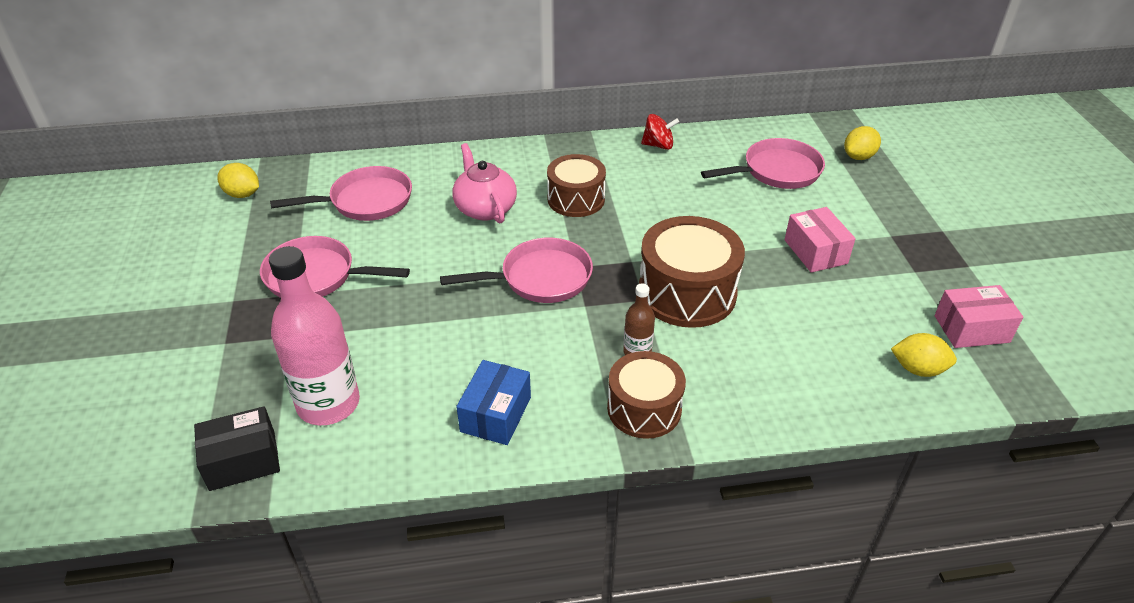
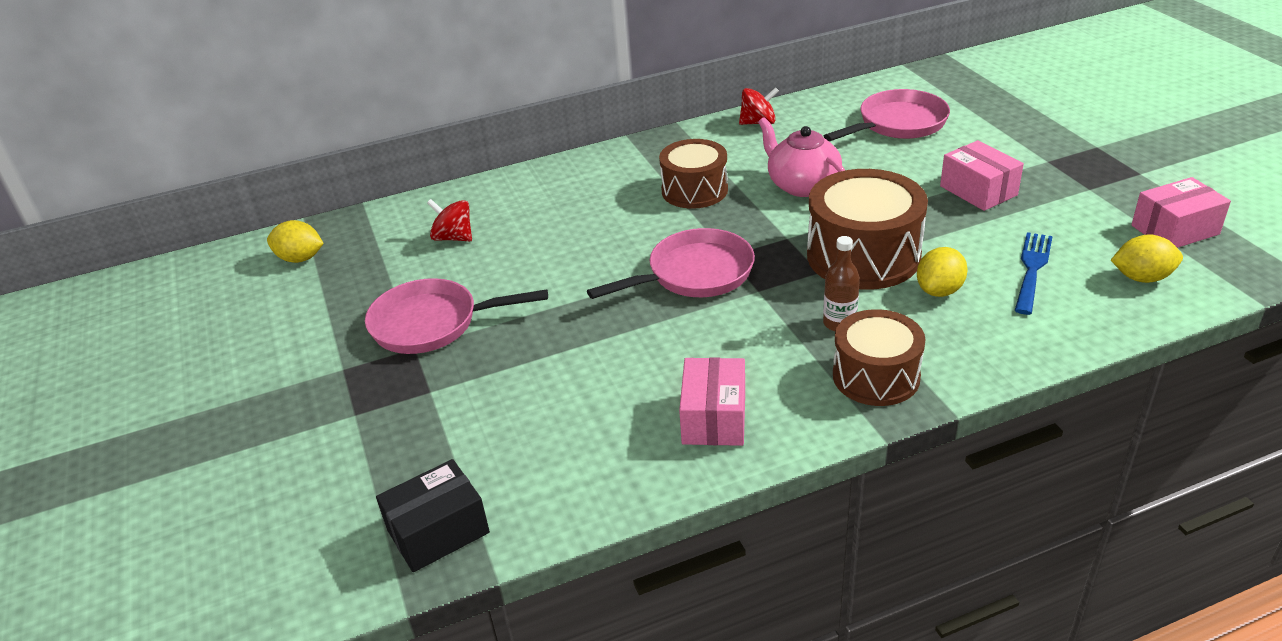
camera: 10 degrees left, 5 degrees down
pink bottle [269,246,360,425] -> none
pink pan [270,166,412,221] -> red spinning top [427,199,472,241]
pink teapot [453,143,517,223] -> pink teapot moved to [758,117,845,197]
blue box [456,360,531,445] -> pink box [679,357,745,446]
yellow lemon [844,126,881,160] -> yellow lemon moved to [917,247,968,297]
none -> blue fork [1015,232,1053,315]

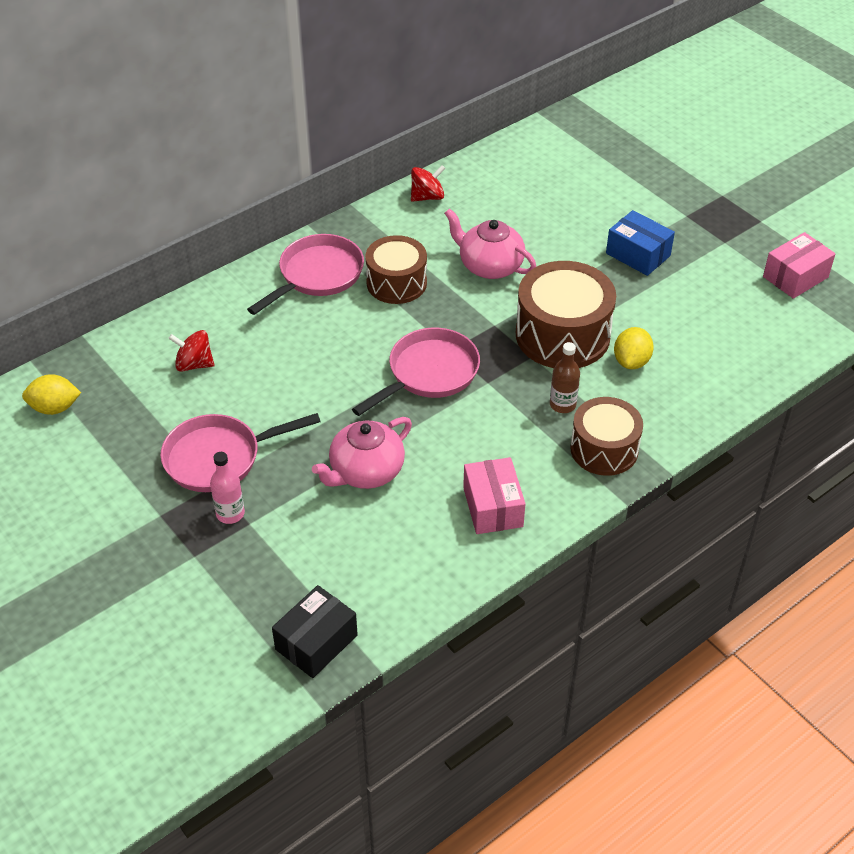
camera: 20 degrees left, 10 degrees up
pink pan [824,89,950,141] -> pink pan moved to [247,234,364,315]
pink box [940,140,1024,211] -> blue box [606,210,675,276]
blue fork [1015,232,1053,315] -> none
yellow lemon [1111,234,1183,283] -> none
none -> pink bottle [210,452,245,524]
none -> pink teapot [312,417,412,489]

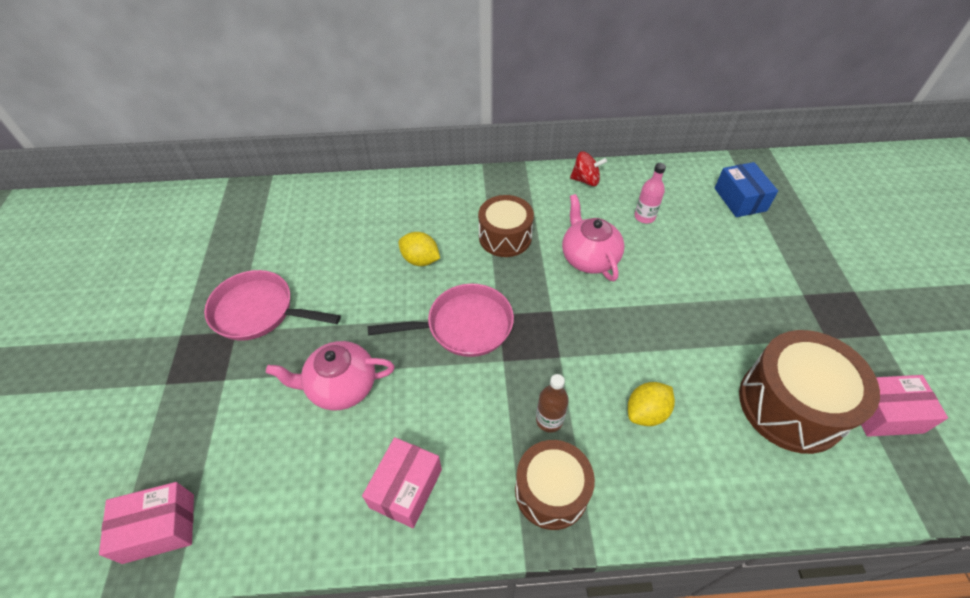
camera: 35 degrees right, 5 degrees up
yellow lemon [22,374,81,415] -> yellow lemon moved to [399,232,440,266]
red spinning top [168,330,214,372] -> none
pink bottle [210,452,245,524] -> pink bottle moved to [635,163,666,223]
pink pan [247,234,364,315] -> none
black box [272,585,358,678] -> pink box [99,482,194,564]
brown drum [516,261,616,368] -> brown drum moved to [739,330,880,454]
blue box [606,210,675,276] -> blue box moved to [715,162,778,217]

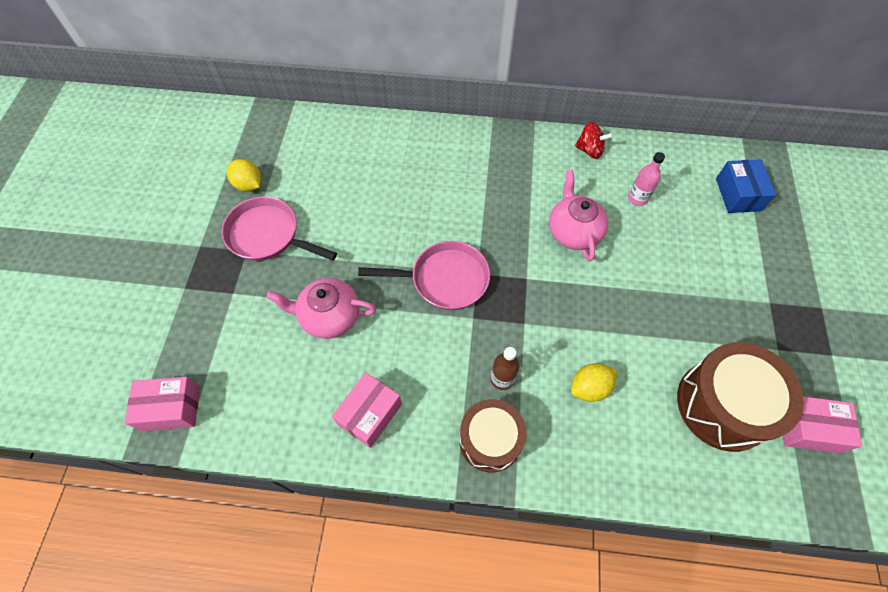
camera: 10 degrees right, 10 degrees up
yellow lemon [399,232,440,266] -> yellow lemon moved to [227,159,261,192]
brown drum [478,195,534,257] -> none

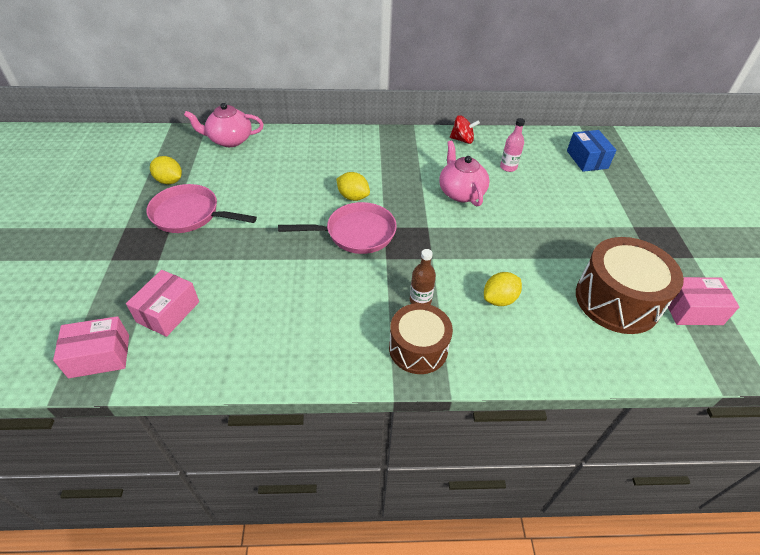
camera: 10 degrees left, 15 degrees down
pink teapot [267,278,376,339] -> pink teapot moved to [184,103,264,147]
pink box [332,372,402,448] -> pink box moved to [126,270,199,337]
none -> yellow lemon [336,172,370,201]

